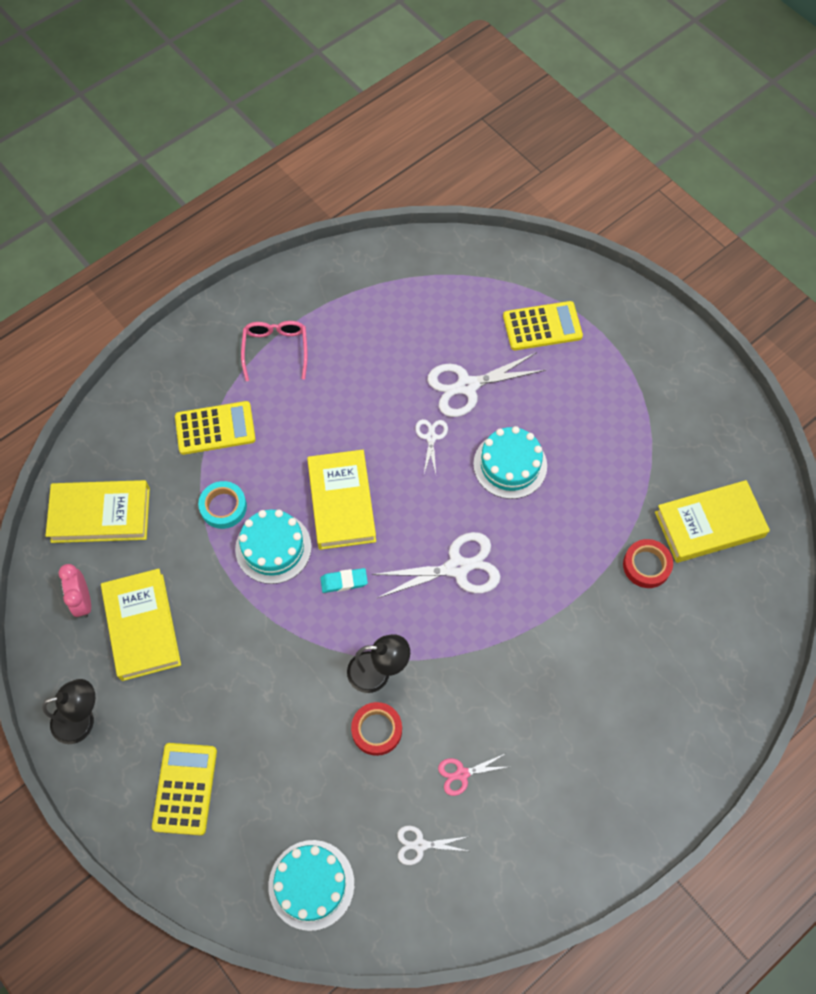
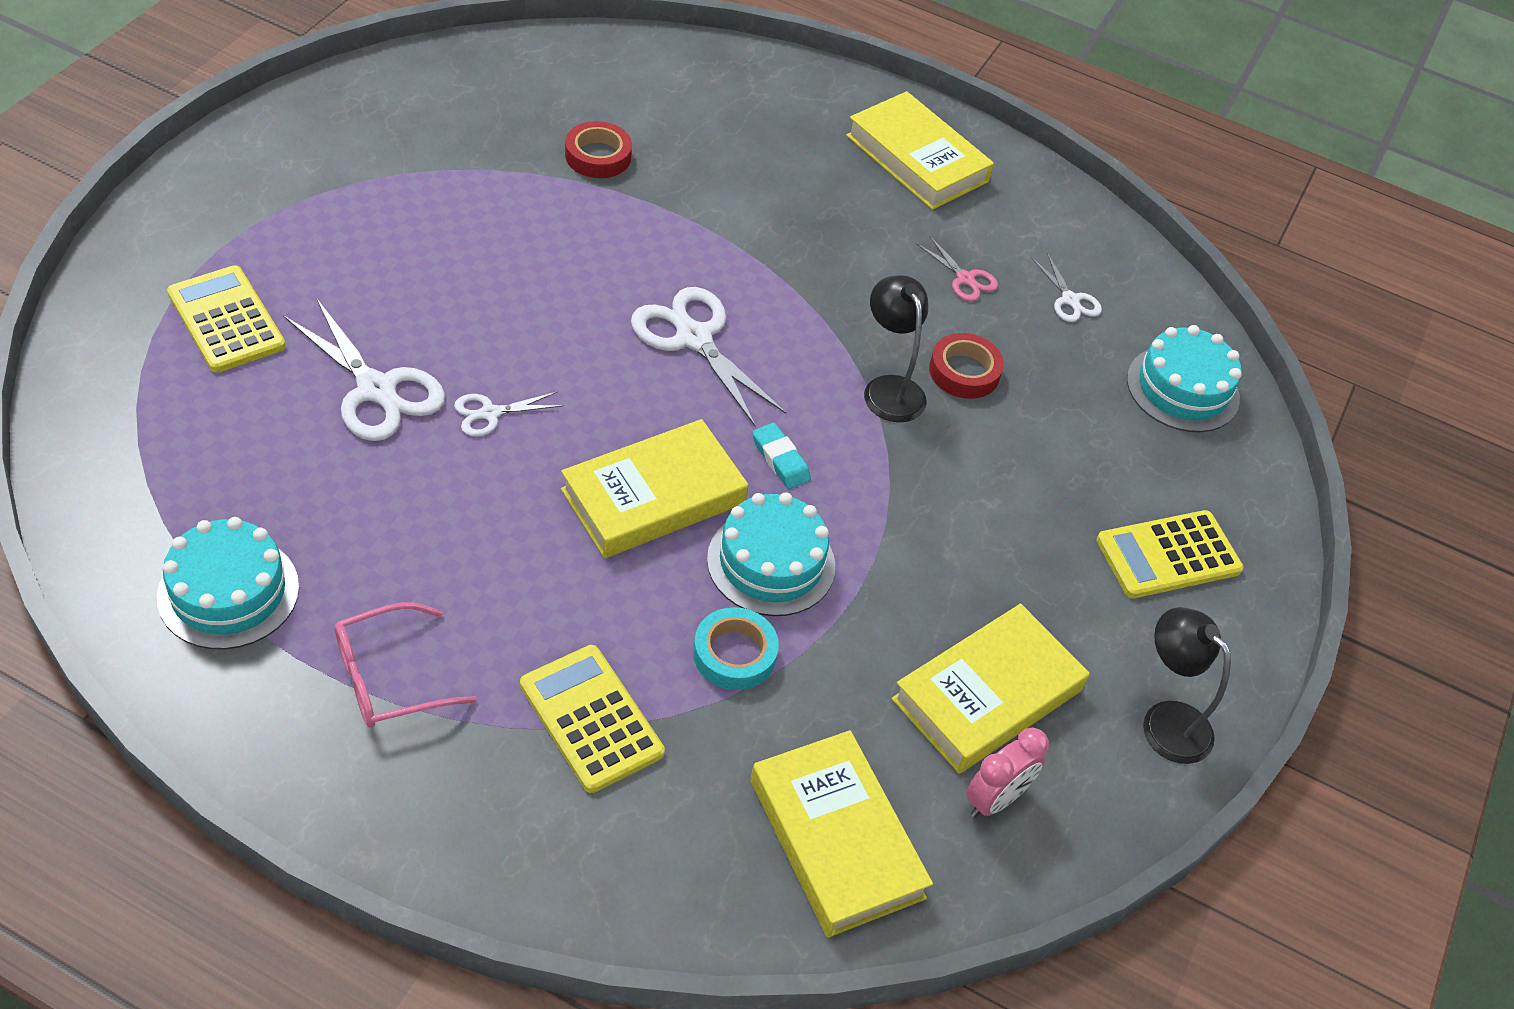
camera: 120 degrees left, 15 degrees down
turquoise cake [473,426,547,499] -> turquoise cake moved to [157,517,299,649]
yellow book [655,480,770,563] -> yellow book moved to [846,91,994,210]

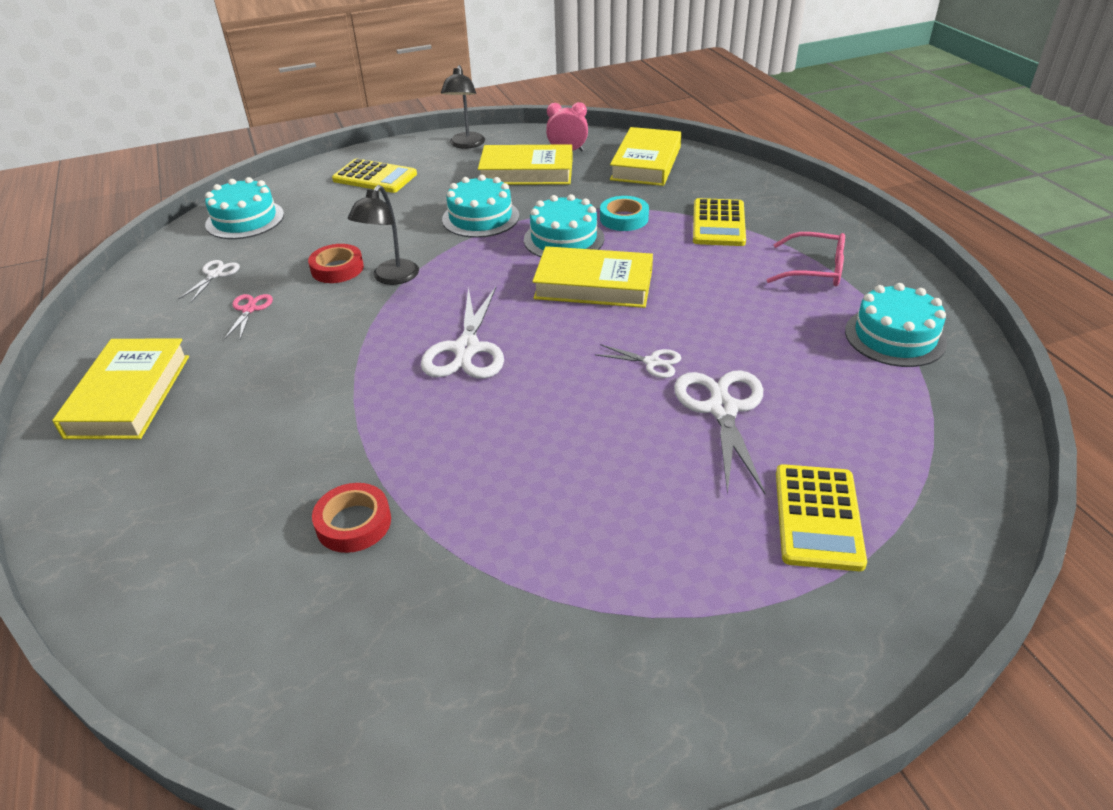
camera: 130 degrees left, 10 degrees down
turquoise eraser [752,423,811,489] -> none
none -> turquoise cake [442,175,519,238]

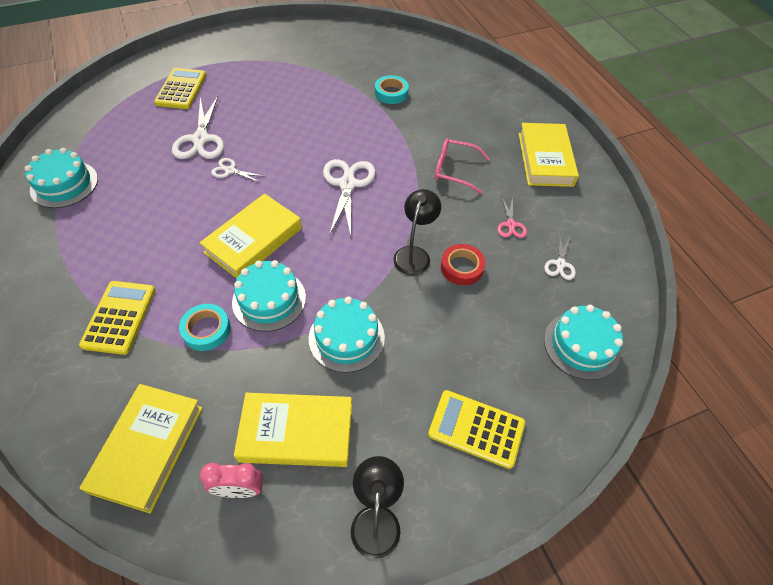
camera: 175 degrees right, 15 degrees up
red tape [312,483,391,553] -> turquoise tape [375,75,409,104]
yellow book [532,246,653,308] -> yellow book turned 60 degrees counterclockwise [200,194,302,278]
pink glasses [767,232,845,286] -> pink glasses moved to [435,139,490,194]

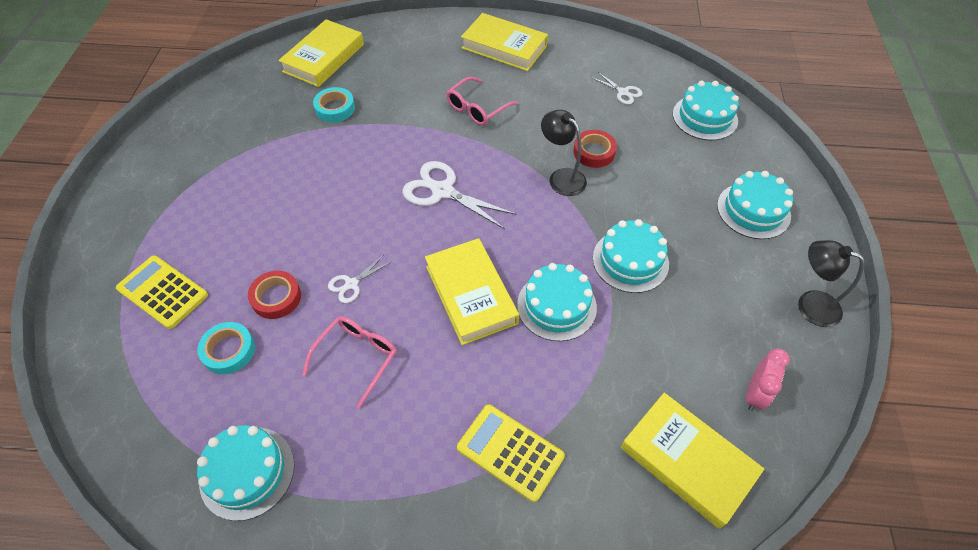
camera: 60 degrees left, 0 degrees up
white scissors [172,96,224,159] -> red tape [248,271,301,319]
turquoise tape [179,304,231,351] -> turquoise tape moved to [197,322,255,374]
yellow book [234,393,352,467] -> yellow book moved to [278,19,364,87]
yellow calculator [428,390,525,469] -> turquoise cake [717,171,793,239]
pink scissors [497,196,527,238] -> none
none -> pink glasses [302,316,397,408]

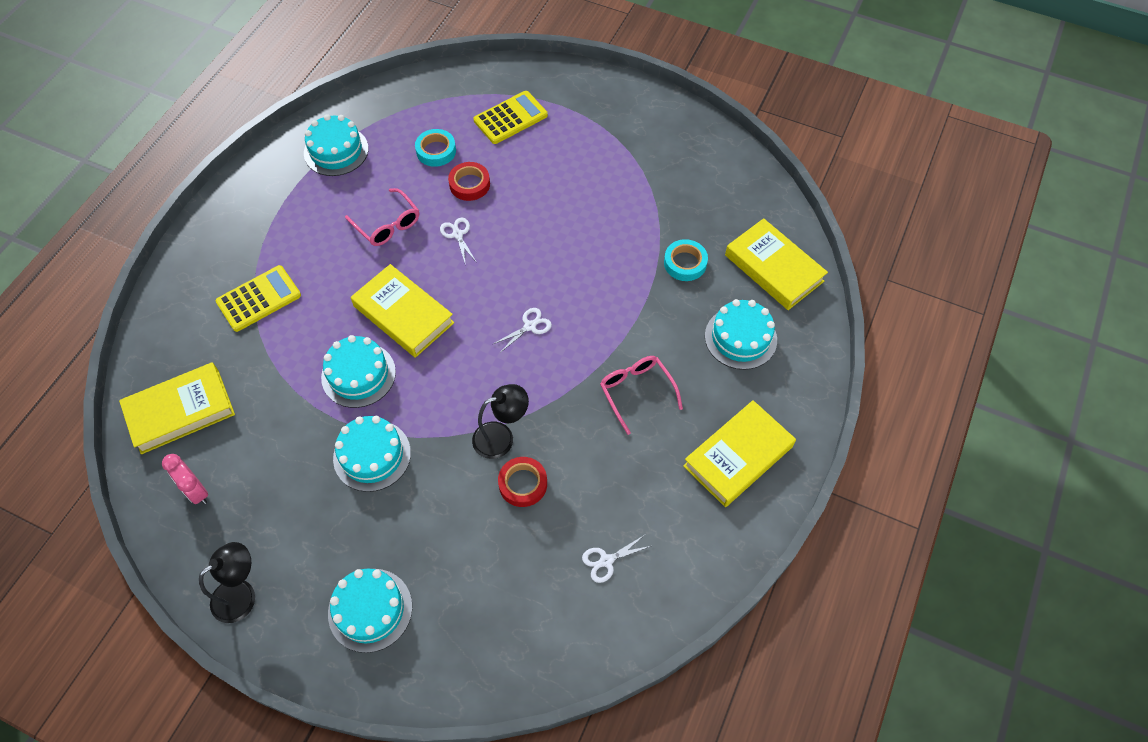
camera: 110 degrees right, 5 degrees up
white scissors [402,161,517,229] -> white scissors [493,308,552,353], size x0.53
yellow book [425,238,519,345] -> yellow book turned 45 degrees clockwise [351,264,454,358]
turquoise cake [673,81,739,141] -> turquoise cake moved to [705,299,777,370]

